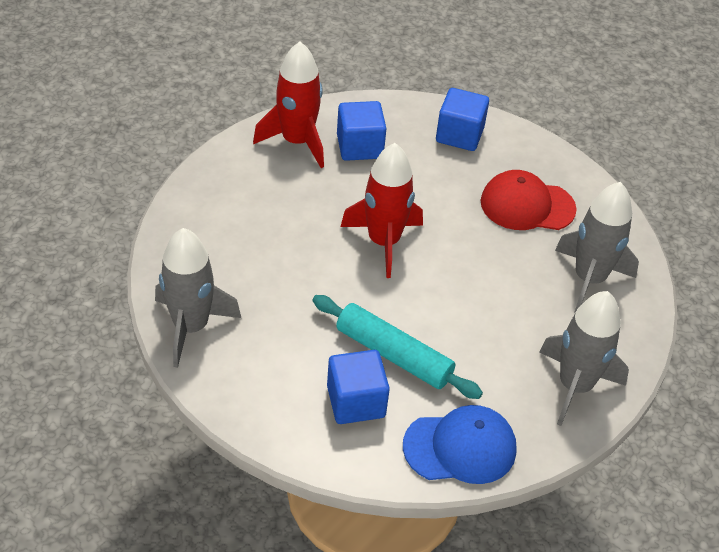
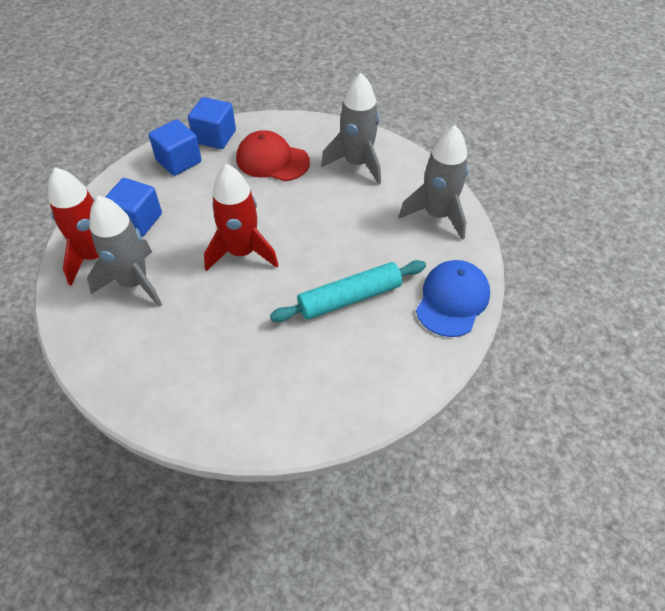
camera: 55 degrees left, 5 degrees up
grey rocket [155,228,241,368] -> grey rocket moved to [87,196,162,307]
blue cube [327,350,390,424] -> blue cube moved to [188,97,236,149]
red cap [481,170,577,230] -> red cap turned 75 degrees clockwise [236,130,310,181]

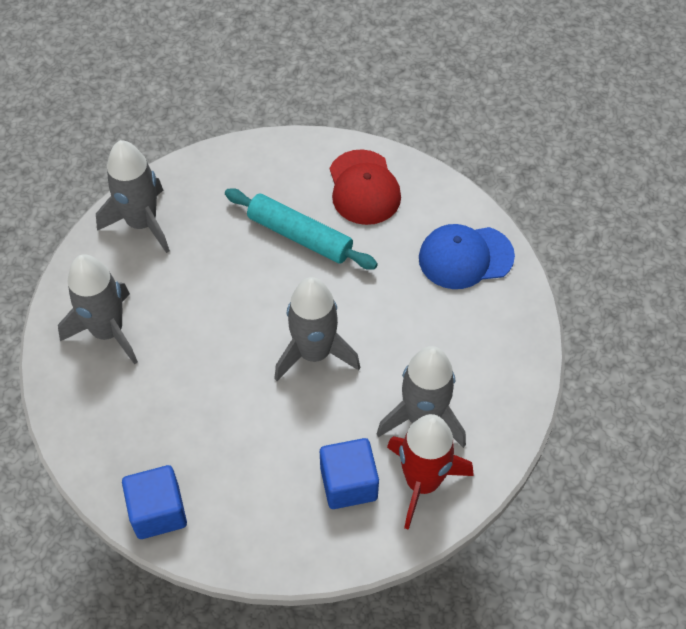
camera: 125 degrees left, 5 degrees up
blue cube [149,119,202,176] -> none
red rocket [204,164,279,271] -> grey rocket [274,277,360,381]
red cap [236,130,310,181] -> red cap moved to [330,150,401,225]
blue cap [416,260,490,337] -> blue cap moved to [419,224,515,289]

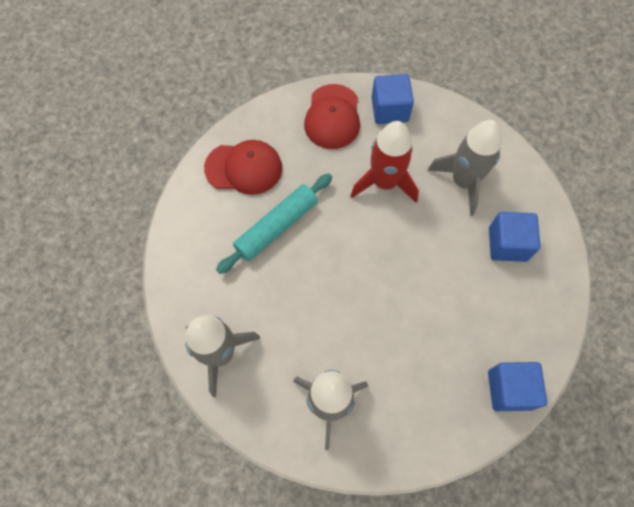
camera: 75 degrees left, 10 degrees up
grey rocket [274,277,360,381] -> none
red rocket [387,414,474,530] -> red rocket moved to [351,121,419,203]
blue cap [419,224,515,289] -> red cap [304,84,360,149]
none -> blue cube [372,74,414,124]

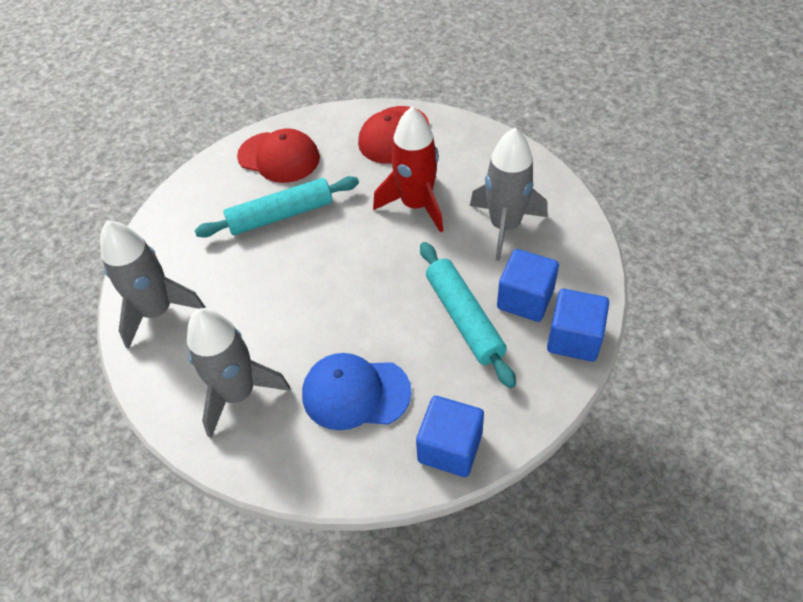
camera: 25 degrees right, 15 degrees down
blue cube [372,74,414,124] -> blue cube moved to [547,289,609,362]
none -> blue cap [302,353,412,430]
none -> turquoise rolling pin [420,242,516,388]

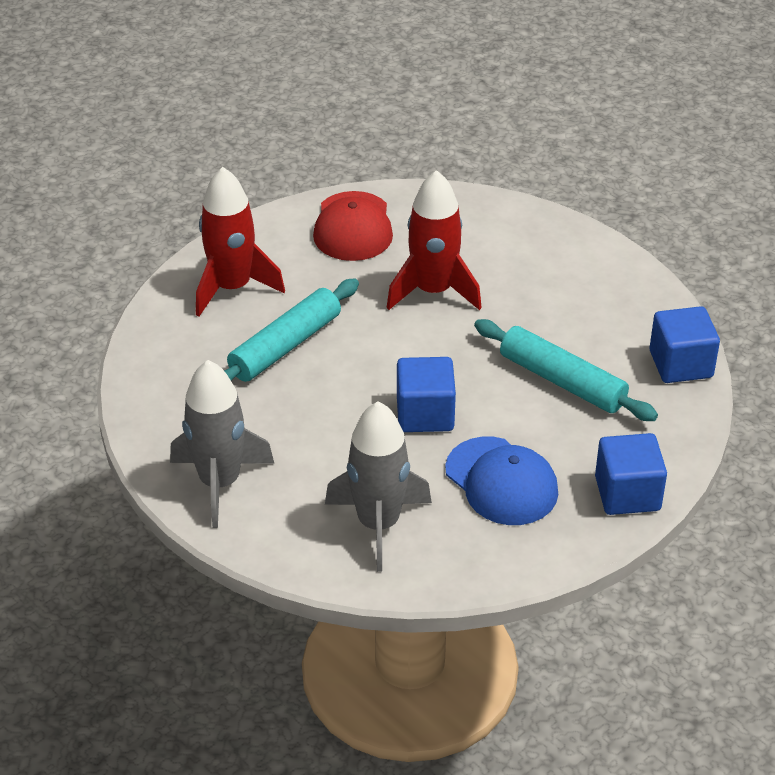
camera: 30 degrees left, 10 degrees down
red cap [237,128,320,183] -> red rocket [196,167,285,317]
blue cap [302,353,412,430] -> blue cap turned 105 degrees counterclockwise [445,437,558,525]
grey rocket [470,128,548,261] -> none
blue cube [497,249,559,322] -> blue cube moved to [397,357,456,432]

